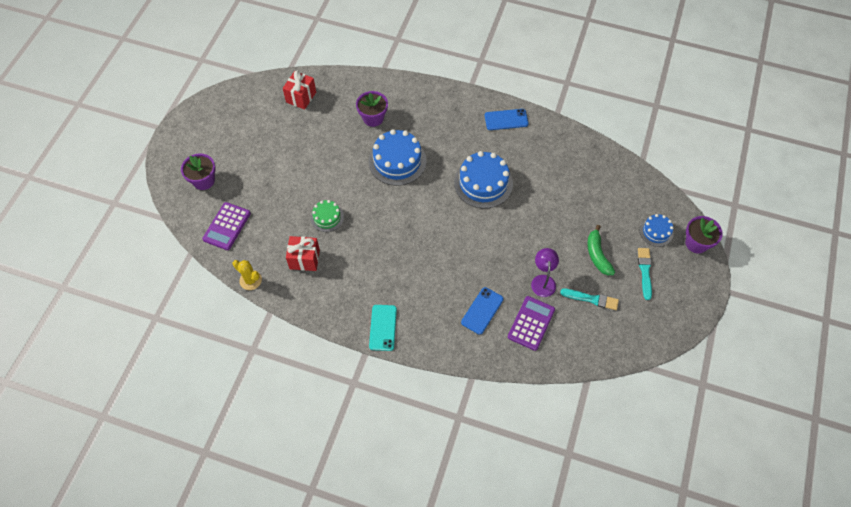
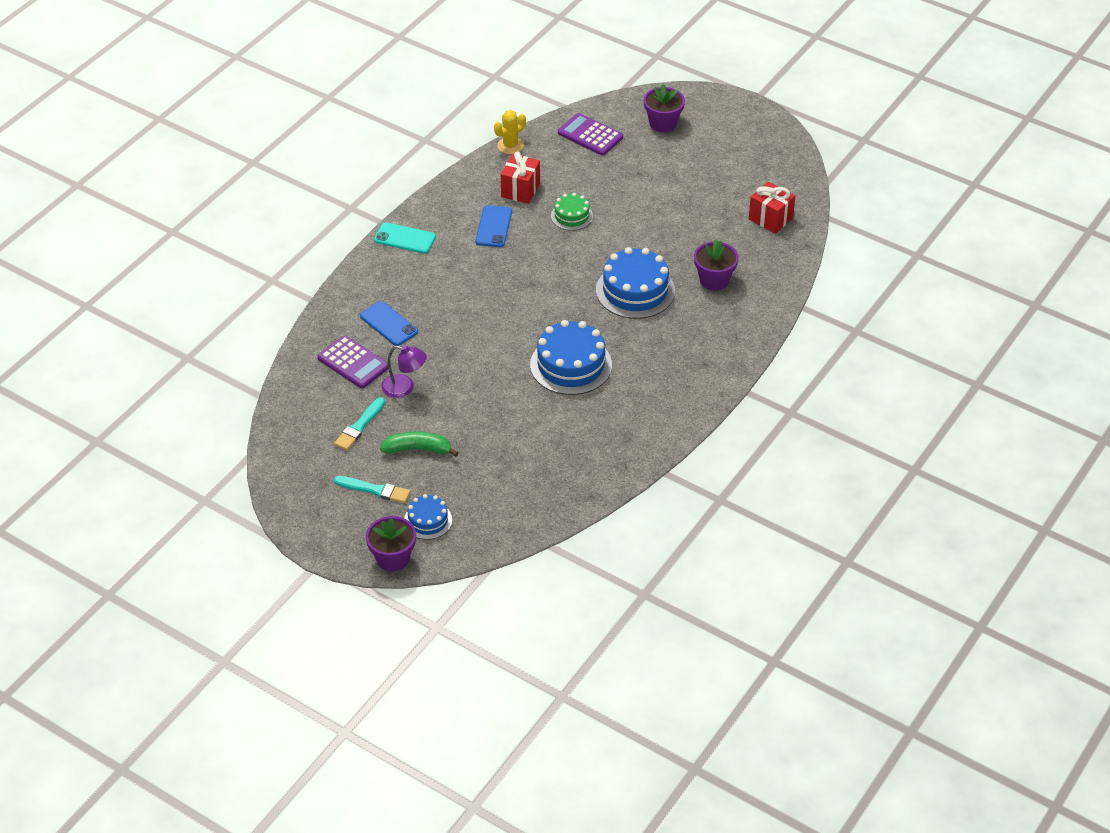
camera: 105 degrees right, 15 degrees down
blue phone [485,109,529,130] -> blue phone moved to [476,205,512,247]

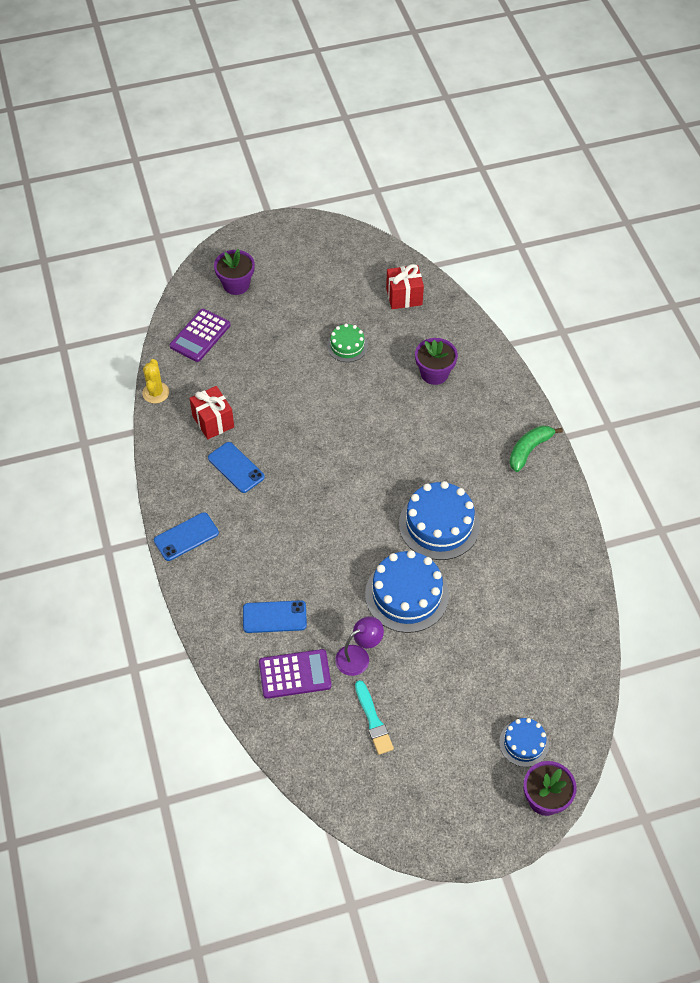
camera: 50 degrees left, 10 degrees up
turquoise brush [334,476,410,503] -> none
turquoise phone [374,222,436,254] -> blue phone [154,512,219,561]
green banana [380,431,458,457] -> green banana moved to [509,426,563,472]
green cake [551,193,593,231] -> green cake moved to [327,324,368,362]
purple calculator [558,113,623,155] -> purple calculator turned 45 degrees counterclockwise [170,309,231,362]
blue cake [596,247,675,319] -> blue cake moved to [365,550,449,633]

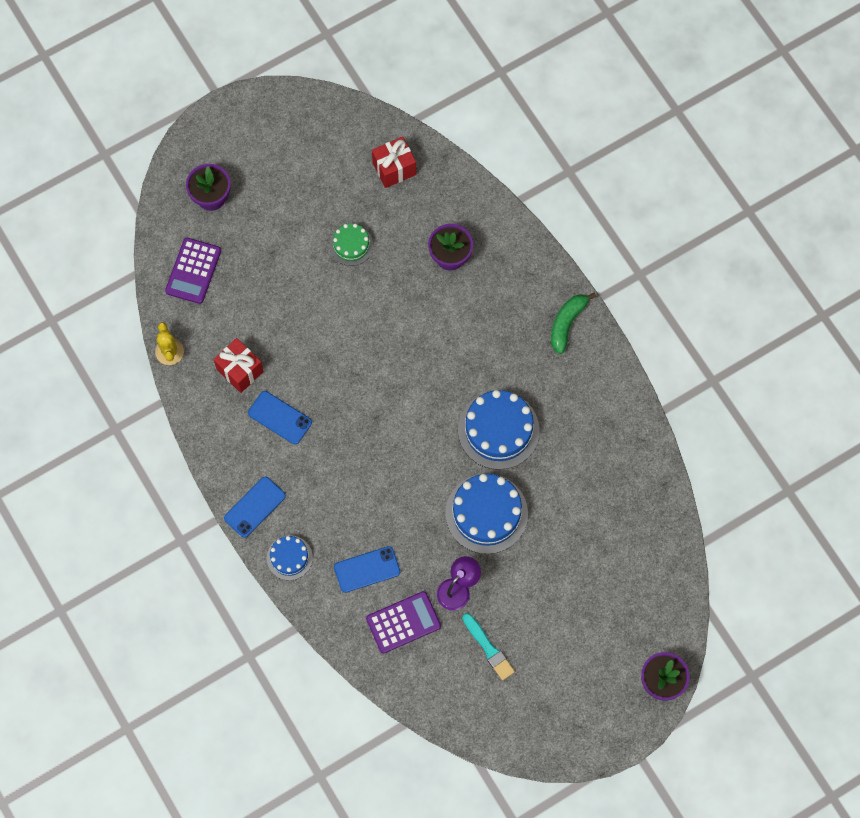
camera: 15 degrees left, 15 degrees up
blue cake [499,718,549,767] -> blue cake moved to [267,535,313,580]

